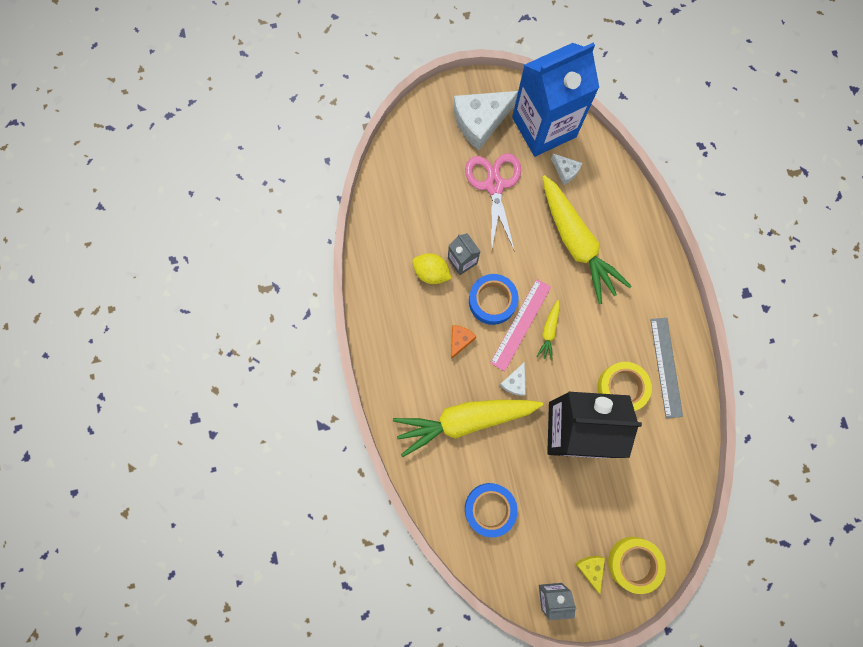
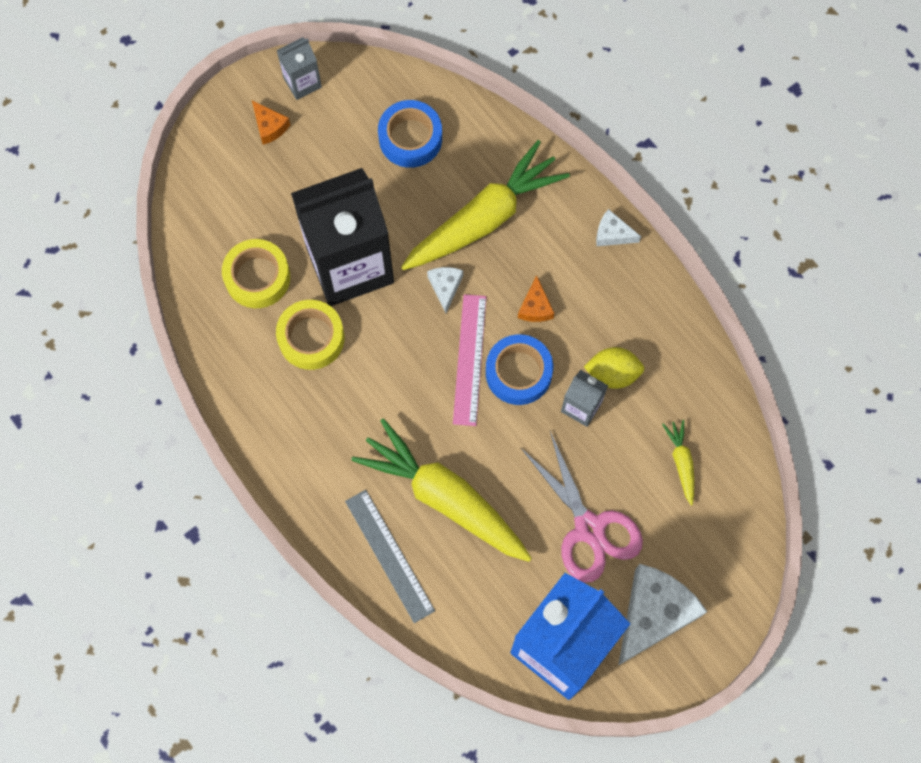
camera: 155 degrees right, 5 degrees down
yellow carrot [536,300,560,361] -> yellow carrot moved to [662,420,694,505]
white cheese [551,154,582,185] -> white cheese moved to [596,209,641,246]
yellow cheese [575,556,605,594] -> orange cheese [252,101,290,145]
yellow tape [608,537,666,594] -> yellow tape moved to [222,239,290,308]
grey ruler [650,318,683,418] -> grey ruler moved to [345,490,435,623]

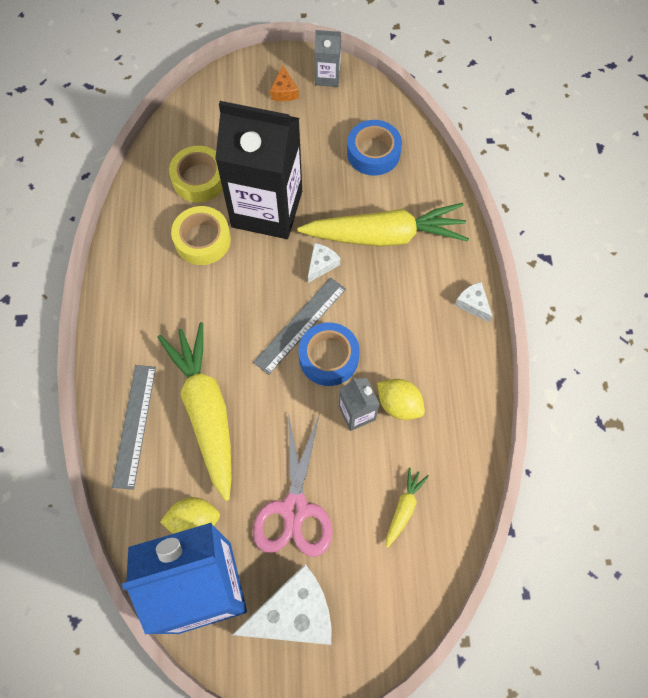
camera: 35 degrees right, 5 degrees down
pink ruler [453,294,486,426] -> grey ruler [253,278,346,375]
orange cheese [518,275,554,322] -> none
none -> yellow lemon [160,497,220,534]

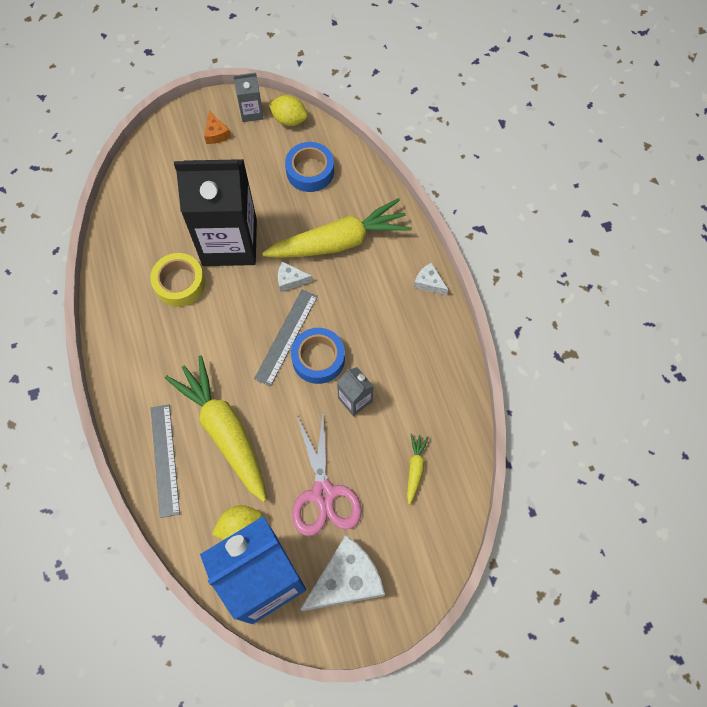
camera: 15 degrees left, 0 degrees up
yellow tape [169,146,223,202] -> none
white cheese [308,243,340,283] -> white cheese turned 105 degrees counterclockwise [278,262,313,292]
yellow lemon [377,379,425,420] -> yellow lemon moved to [269,95,308,126]

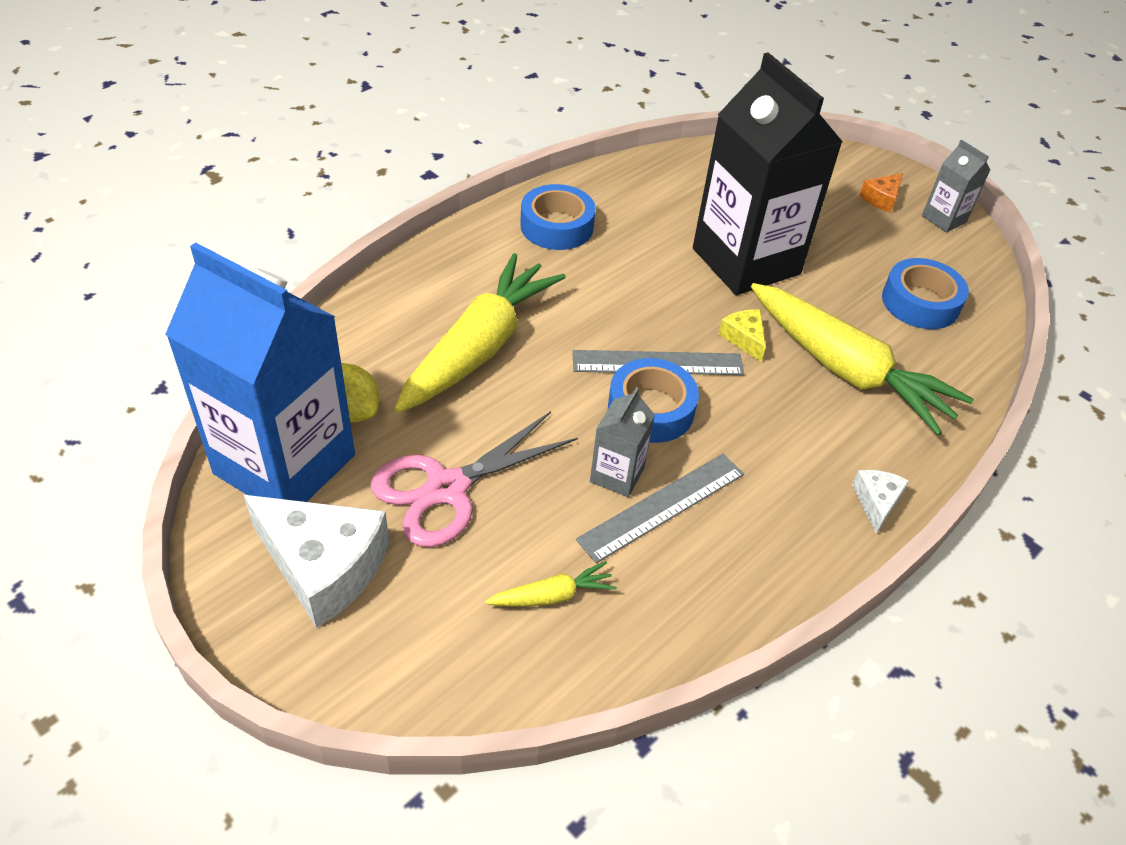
camera: 60 degrees right, 20 degrees down
yellow tape [150,253,205,307] -> none
grey ruler [151,404,180,518] -> grey ruler moved to [576,454,744,563]
yellow lemon [269,95,308,126] -> none
white cheese [278,262,313,292] -> yellow cheese [718,309,766,362]
none -> blue tape [520,184,596,250]

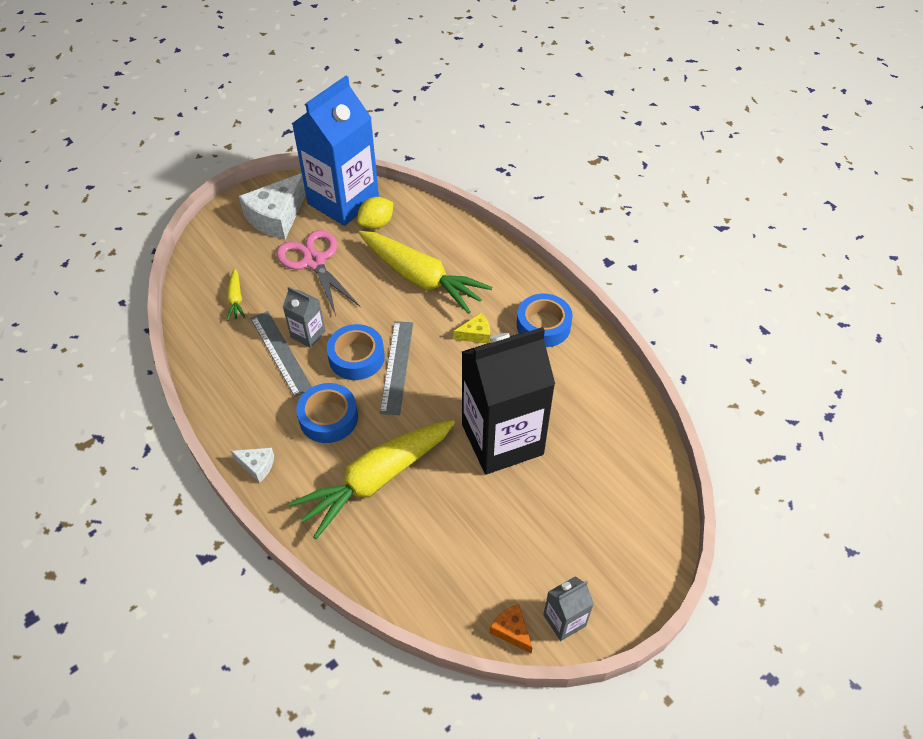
camera: 100 degrees right, 5 degrees up
yellow cheese [718,309,766,362] -> yellow cheese moved to [453,313,490,343]
orange cheese [859,173,903,213] -> orange cheese moved to [490,604,532,654]
blue tape [882,258,969,329] -> blue tape moved to [296,383,358,443]

